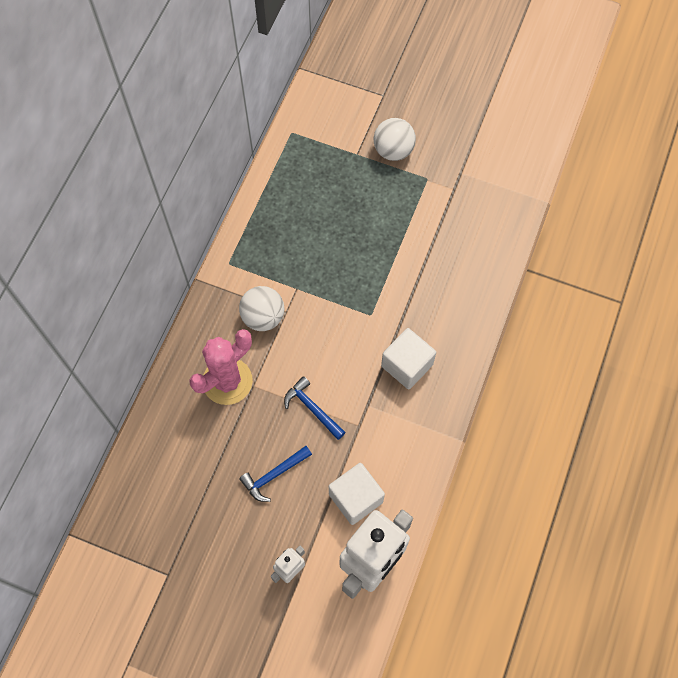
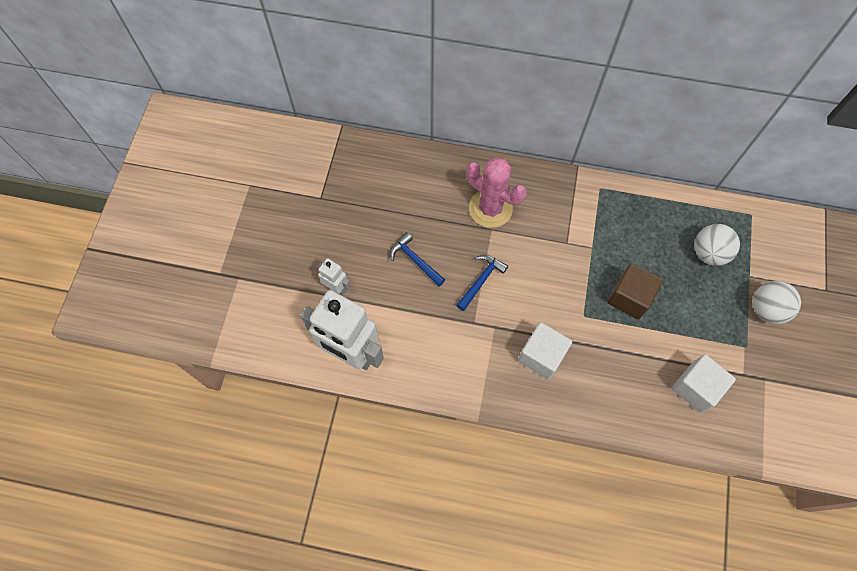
camera: 80 degrees right, 0 degrees up
white ball [239,286,284,331] -> white ball moved to [695,224,740,266]
white cube [329,463,385,525] -> white cube moved to [671,354,736,413]
none -> brown cube [607,263,663,319]

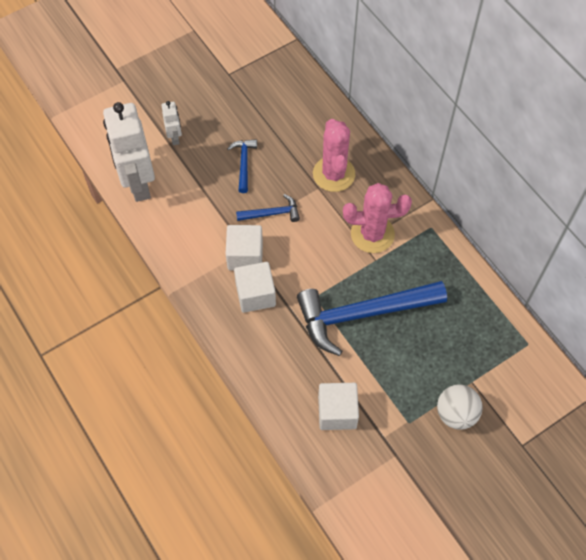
camera: 45 degrees right, 5 degrees down
brown cube [607,263,663,319] -> blue hammer [297,281,447,356]
white ball [695,224,740,266] -> none
none -> white cube [226,225,263,270]
none -> pink cactus [343,183,412,253]

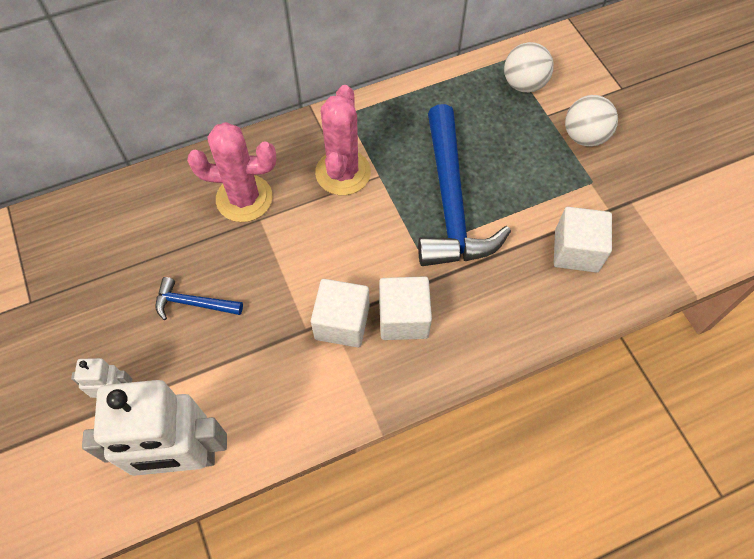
camera: 80 degrees left, 0 degrees up
blue hammer [236,194,300,222] -> none
none -> white ball [504,42,554,93]

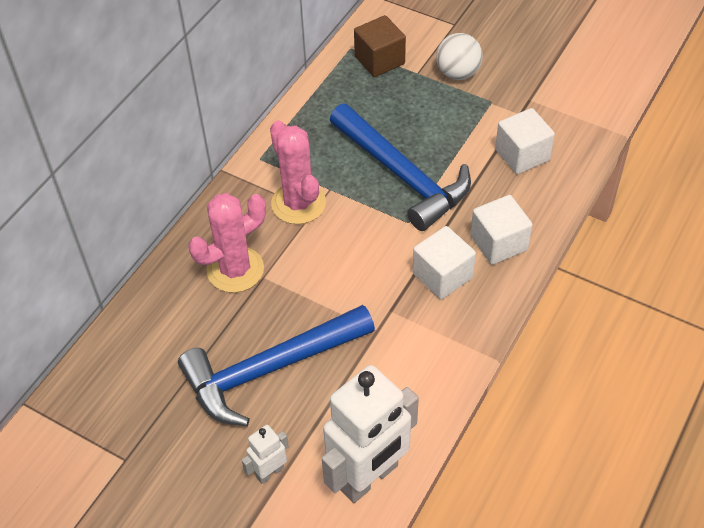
camera: 35 degrees left, 10 degrees down
blue hammer [155,277,243,320] -> blue hammer [178,305,375,426], size x2.22
white cube [311,279,369,347] -> white cube moved to [470,195,532,265]
white ball [504,42,554,93] -> brown cube [354,15,406,77]

